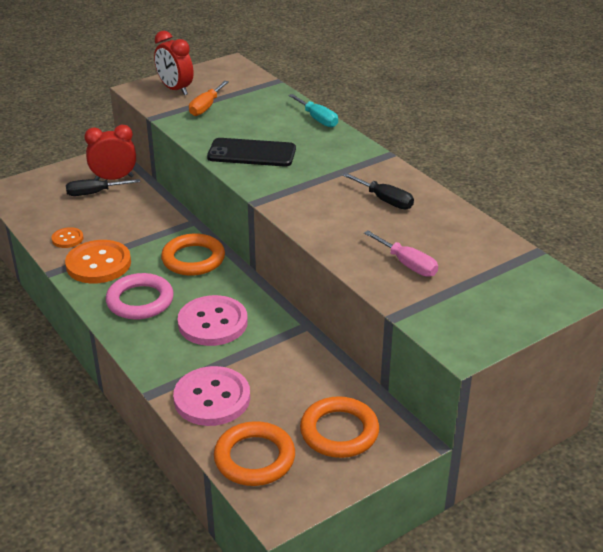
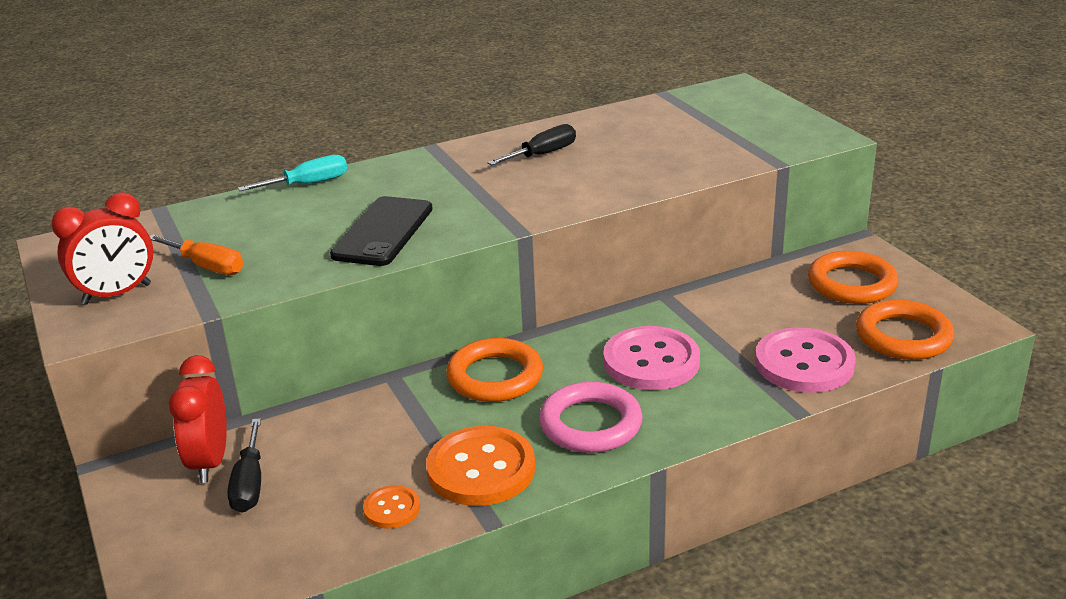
camera: 80 degrees left, 5 degrees down
pink screwdriver [364,231,438,277] -> none

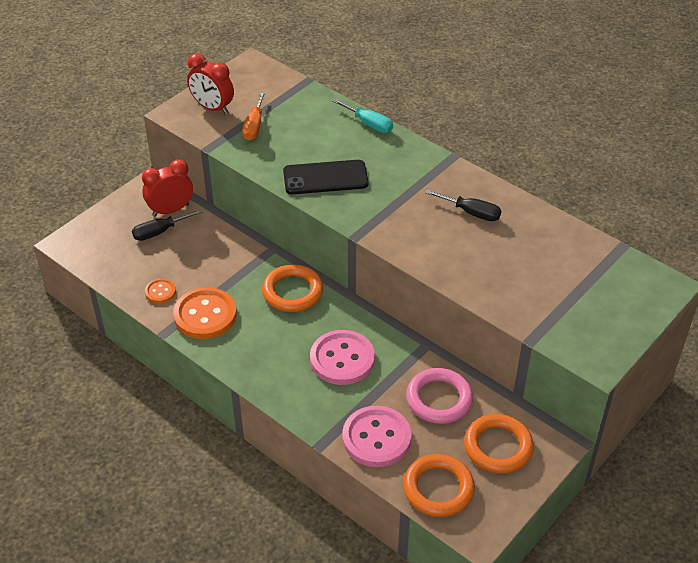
camera: 65 degrees right, 15 degrees up
pink ring [539,382,643,453] -> pink ring moved to [406,368,473,424]

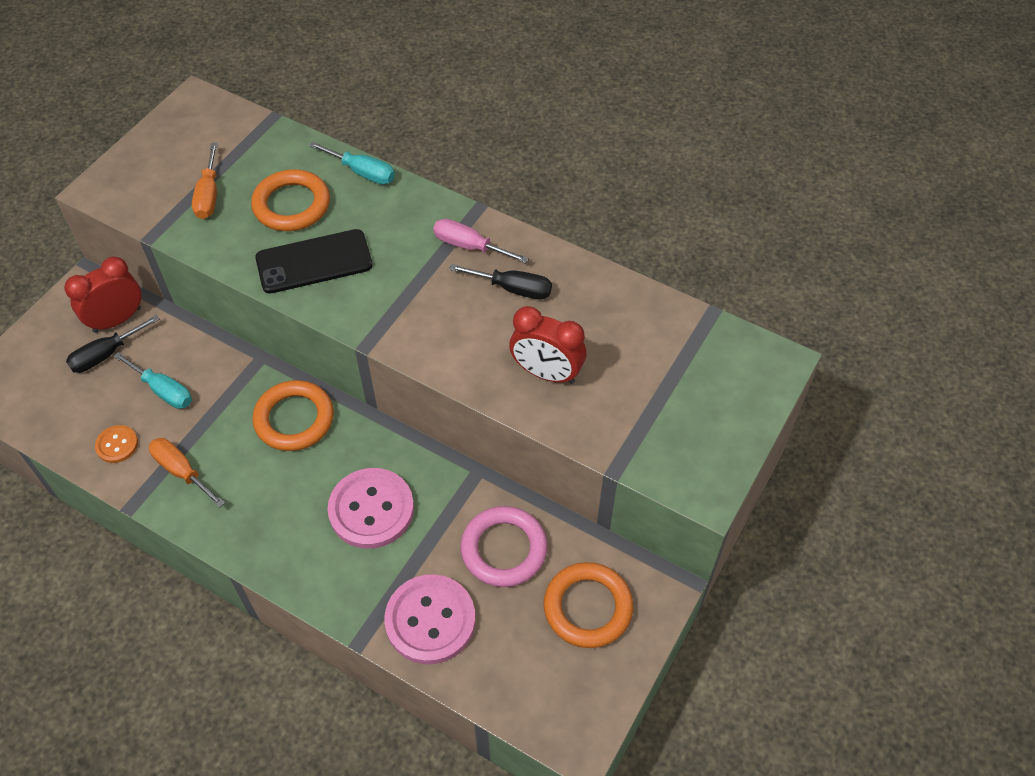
camera: 10 degrees left, 10 degrees up
orange button [173,287,237,339] -> orange screwdriver [149,438,225,507]
red clock [187,53,234,115] -> red clock moved to [509,306,586,384]
orange ring [403,454,475,517] -> orange ring moved to [251,169,330,231]
none -> turquoise screwdriver [113,352,192,409]
none -> pink screwdriver [433,219,529,263]

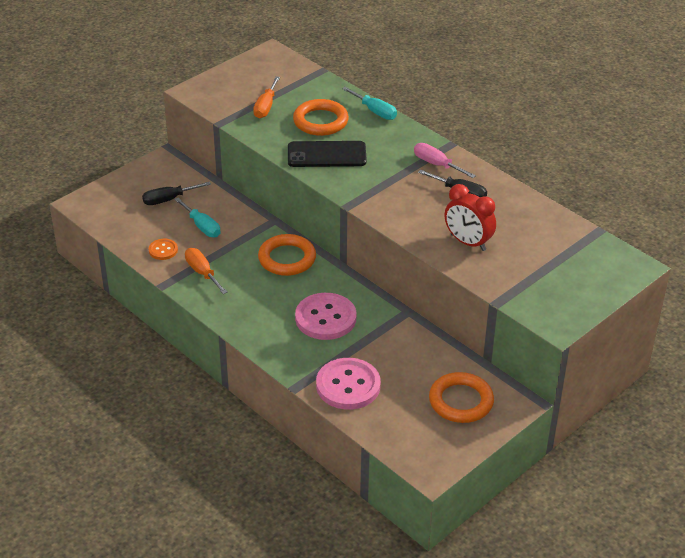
camera: 15 degrees right, 15 degrees down
red clock [64,256,141,333] -> none
pink ring [461,506,548,587] -> none

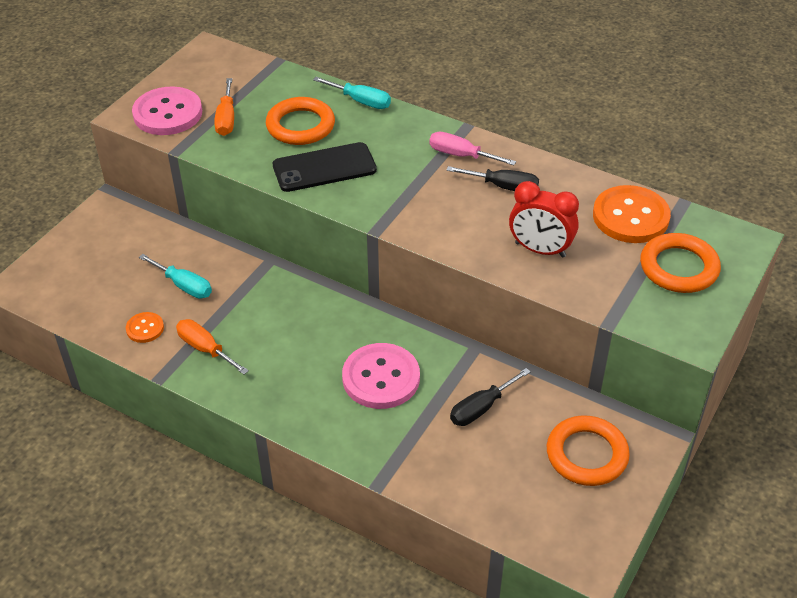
camera: 15 degrees left, 5 degrees up
black screwdriver [142,182,211,205] -> black screwdriver moved to [450,368,530,426]
orange ring [258,234,316,276] -> orange ring moved to [640,233,721,293]
pink button [316,358,381,410] -> pink button moved to [132,87,202,135]
none -> orange button [593,185,671,243]

